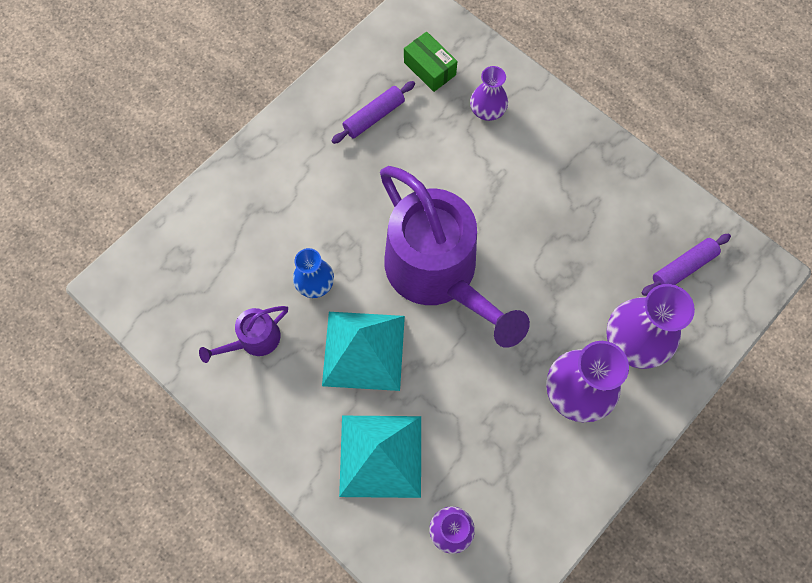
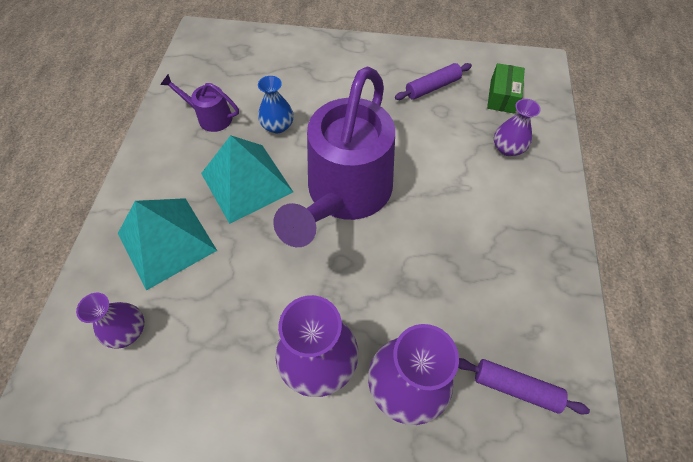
camera: 55 degrees right, 10 degrees down
purple rolling pin [331,81,415,144] -> purple rolling pin turned 45 degrees counterclockwise [395,63,472,100]

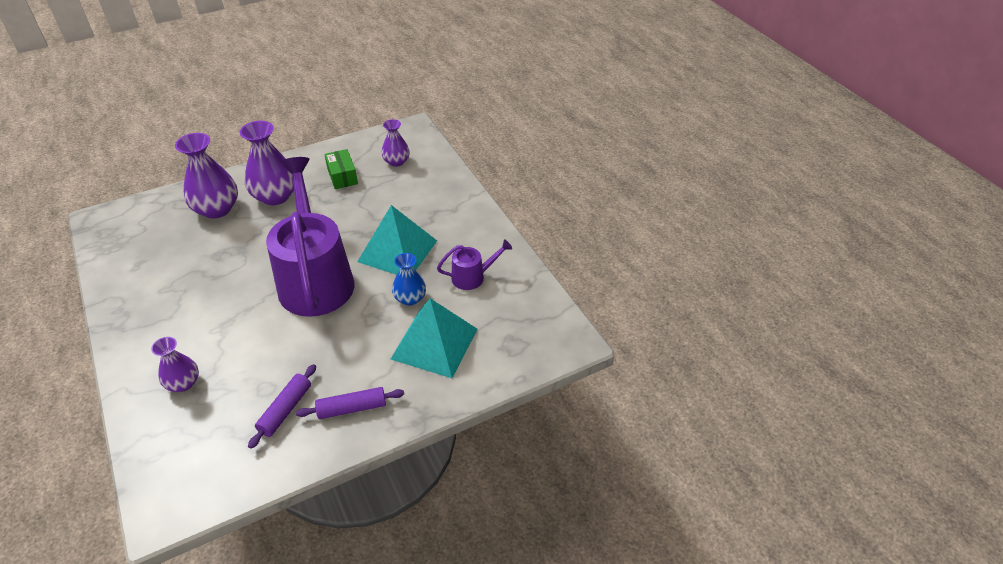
camera: 145 degrees right, 15 degrees down
turquoise pyramid [118,198,217,291] -> turquoise pyramid moved to [391,298,478,378]
purple rolling pin [458,358,590,415] -> purple rolling pin moved to [296,387,404,419]
green box [487,63,525,114] -> green box moved to [324,149,358,189]

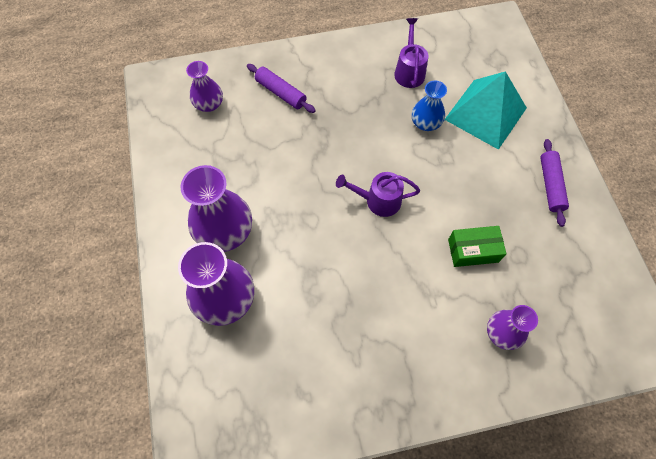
camera: 75 degrees left, 20 degrees up
purple rolling pin [248,364,316,449] -> purple rolling pin moved to [247,64,316,113]
purple watering can [266,157,354,317] -> purple watering can [336,172,420,217], size x0.43
green box [324,149,358,189] -> green box moved to [448,226,507,267]
turquoise pyramid [357,205,437,275] -> none

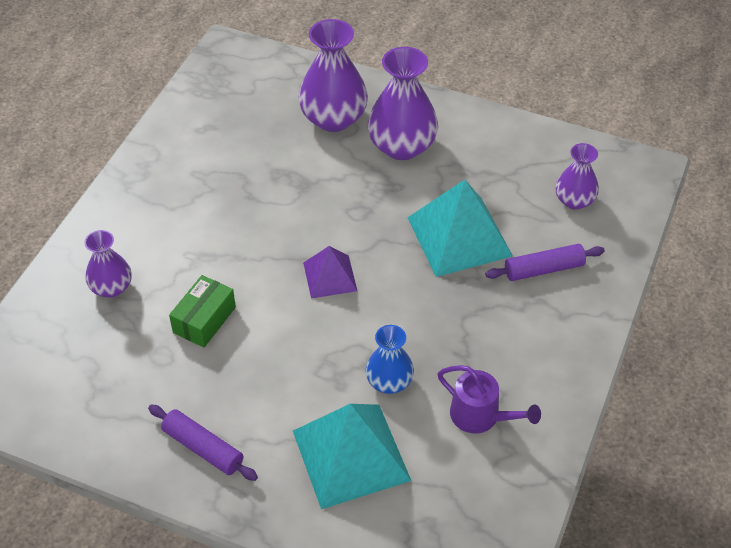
camera: 125 degrees right, 15 degrees down
purple watering can [336,172,420,217] -> purple pyramid [303,246,357,299]
none -> turquoise pyramid [407,180,513,277]

